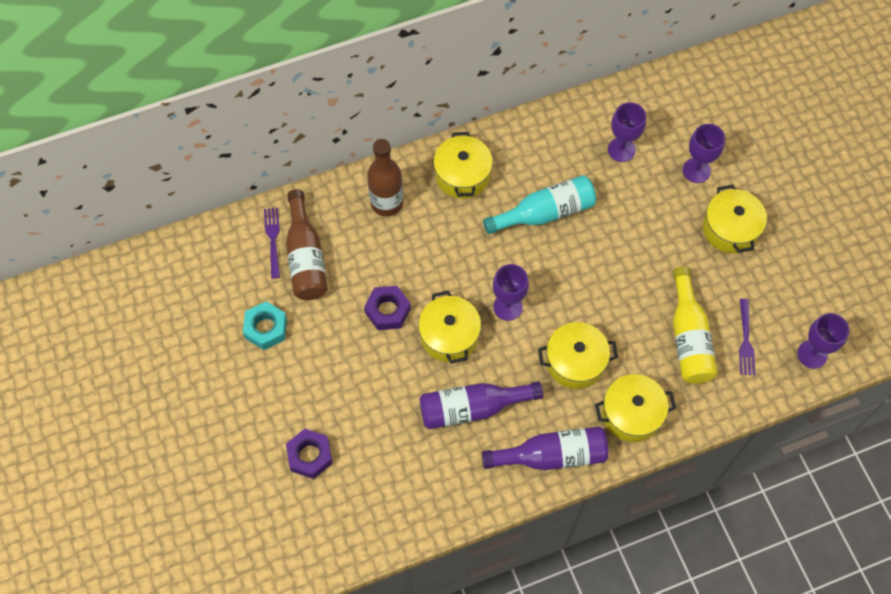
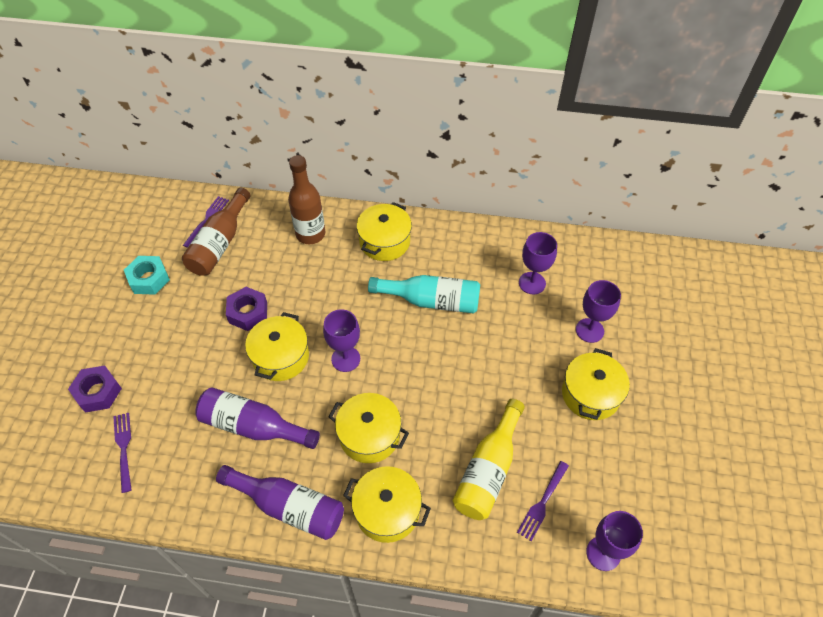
camera: 30 degrees right, 10 degrees down
none -> purple fork [113,413,132,493]

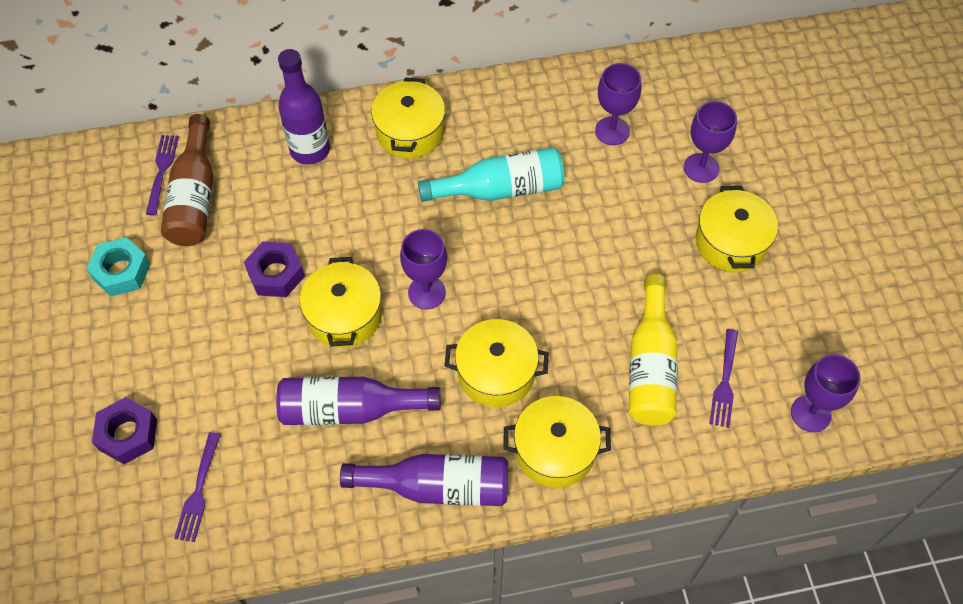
camera: 20 degrees left, 5 degrees up
purple fork [113,413,132,493] -> purple fork turned 135 degrees counterclockwise [174,432,221,542]
brown bottle [288,155,325,244] -> purple bottle [278,49,330,165]

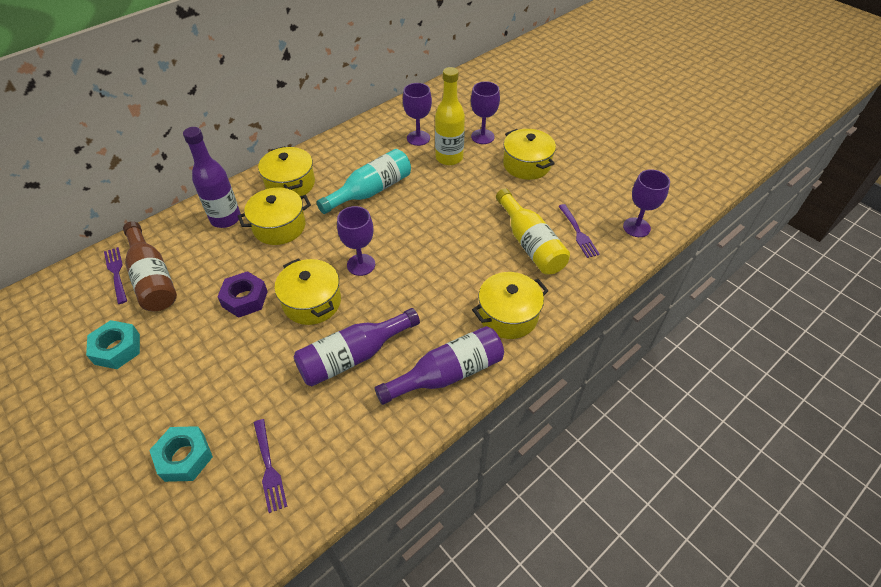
camera: 30 degrees left, 10 degrees down
purple nut [92,397,157,464] -> turquoise nut [149,426,213,482]
yellow pot [444,319,549,407] -> yellow pot moved to [238,188,311,245]
none -> yellow bottle [435,67,465,165]

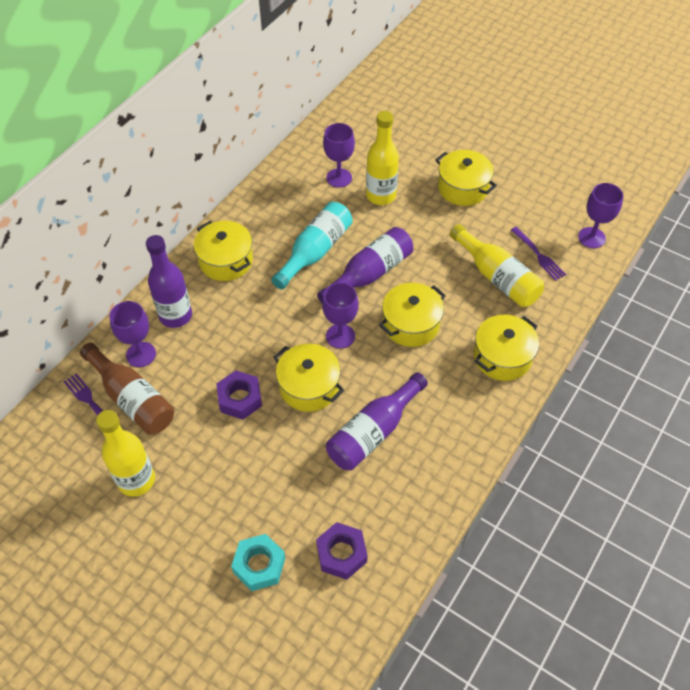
camera: 15 degrees left, 5 degrees up
turquoise nut [86,320,140,369] -> yellow bottle [96,410,155,497]
yellow pot [238,188,311,245] -> yellow pot moved to [379,283,446,347]
purple fork [254,419,287,513] -> purple nut [316,522,368,580]
purple bottle [375,326,504,405] -> purple bottle moved to [317,227,413,303]
purple goblet [471,81,500,144] -> purple goblet moved to [109,301,156,367]

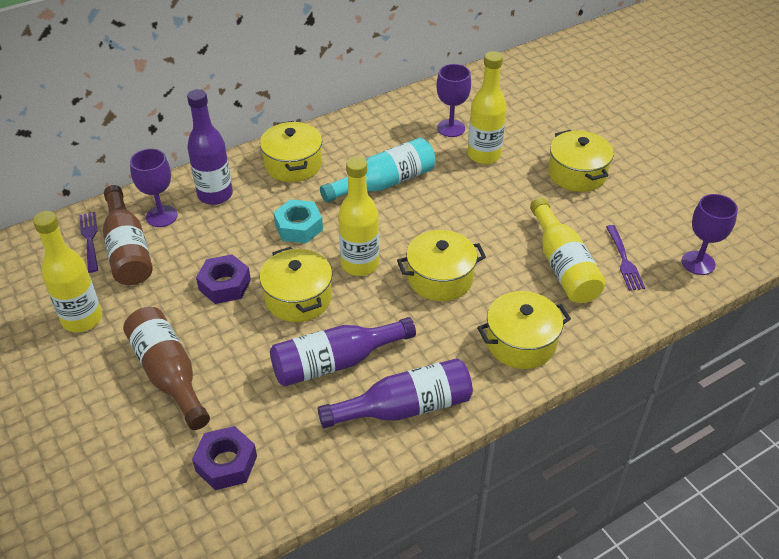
camera: 25 degrees right, 10 degrees down
turquoise nut [231,534,285,591] -> turquoise nut moved to [274,199,323,243]
purple bottle [317,227,413,303] -> purple bottle moved to [318,358,473,428]
purple goblet [322,283,358,349] -> yellow bottle [338,157,379,276]
none -> brown bottle [123,307,210,430]

